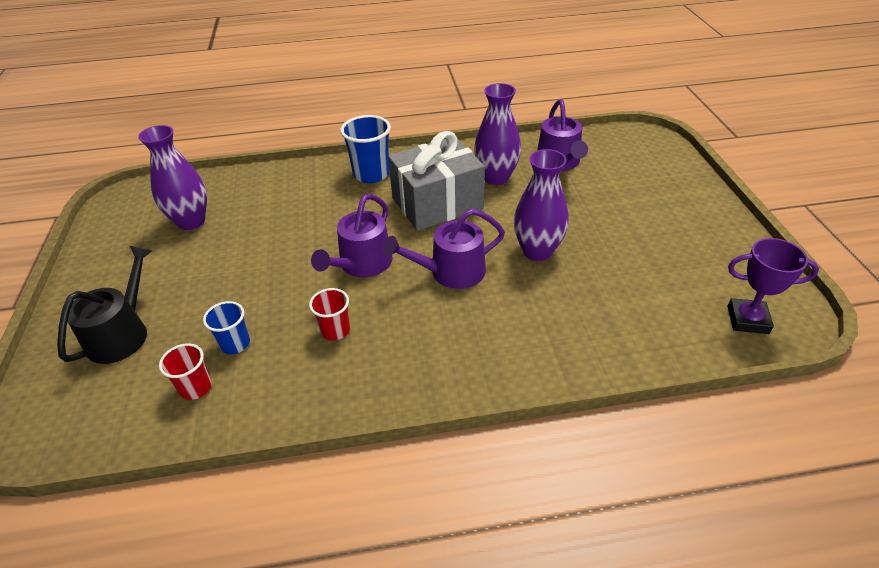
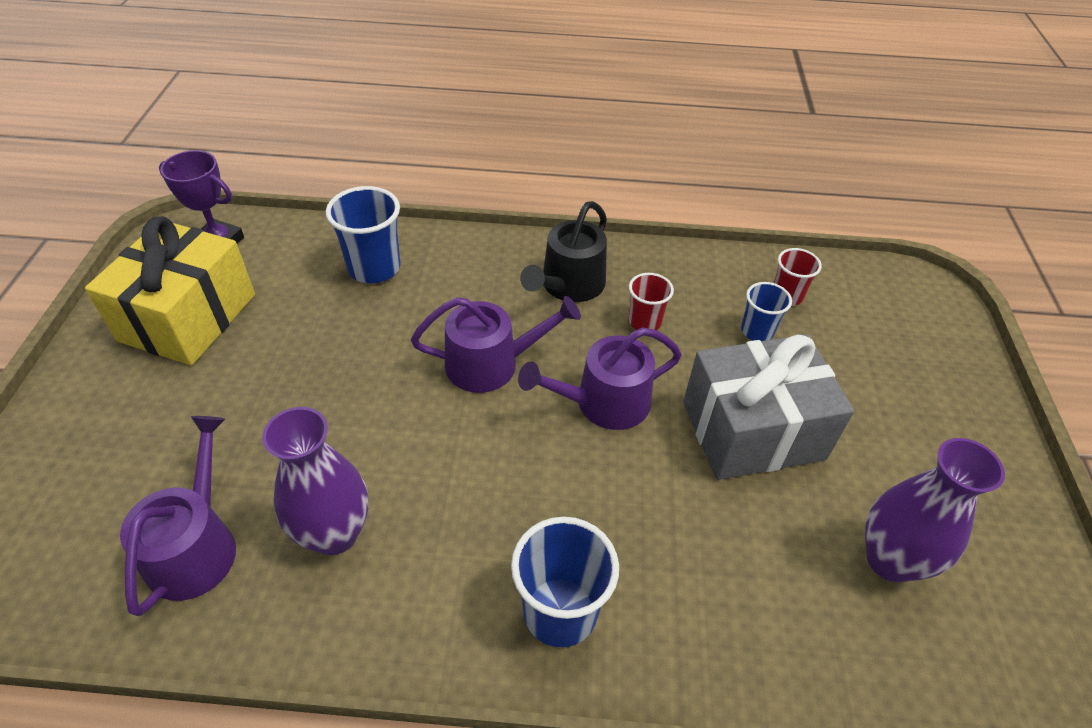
camera: 170 degrees left, 5 degrees up
black watering can [57,246,152,364] -> black watering can moved to [520,201,607,302]
purple watering can [311,194,393,277] -> purple watering can turned 150 degrees counterclockwise [518,327,682,430]
grey gift [388,131,485,231] -> grey gift moved to [683,334,854,480]
purple vase [514,149,569,261] -> none
none -> yellow gift [85,216,255,366]
none -> blue cup [326,186,401,283]

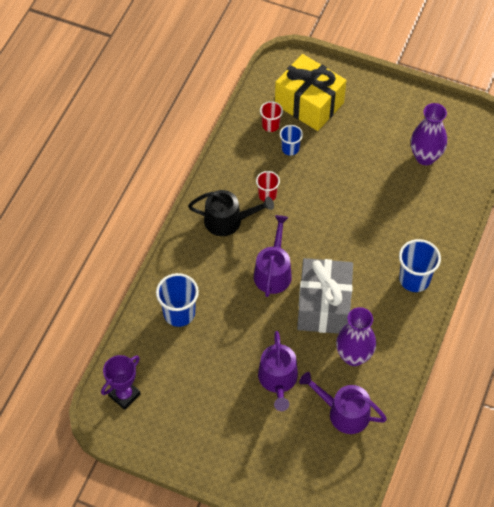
camera: 70 degrees left, 10 degrees up
yellow gift [85,216,255,366] -> yellow gift moved to [275,54,346,131]
purple watering can [518,327,682,430] -> purple watering can moved to [258,331,298,411]
black watering can [520,201,607,302] -> black watering can turned 45 degrees counterclockwise [188,190,274,236]
grey gift [683,334,854,480] -> grey gift moved to [297,258,353,334]

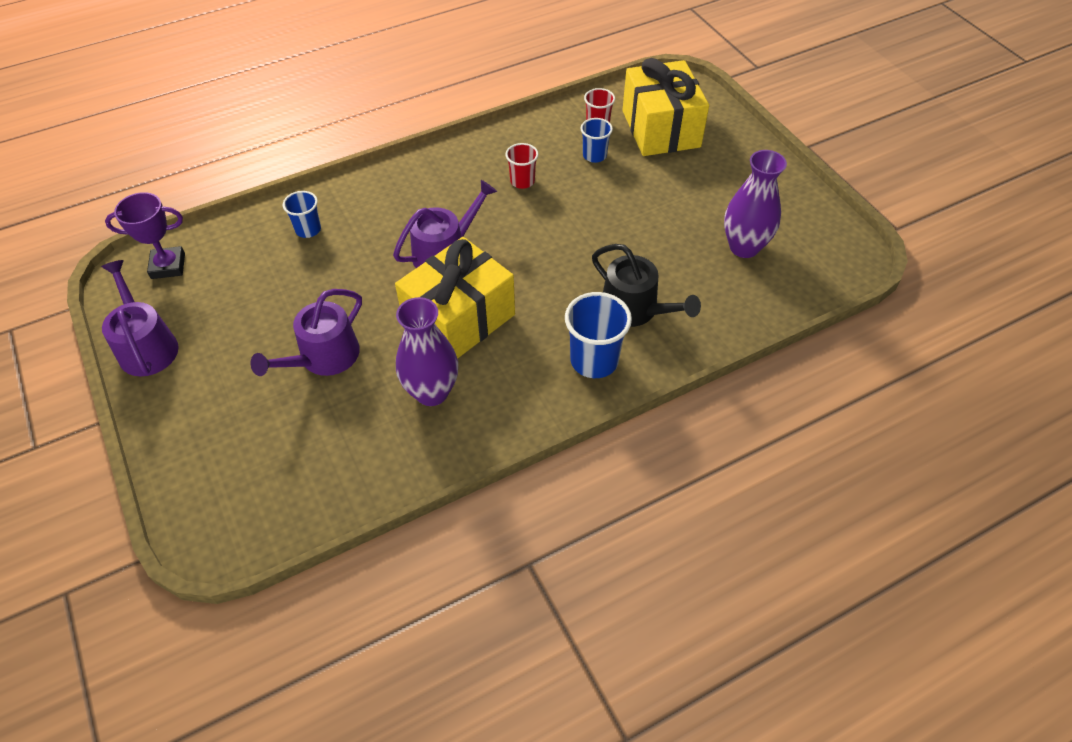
camera: 40 degrees right, 5 degrees down
blue cup [156,273,199,327] -> blue cup [283,191,321,238], size x0.60
black watering can [188,190,274,236] -> black watering can moved to [592,244,701,327]
grey gift [297,258,353,334] -> yellow gift [395,237,515,359]
purple watering can [299,372,387,434] -> purple watering can moved to [101,260,179,377]

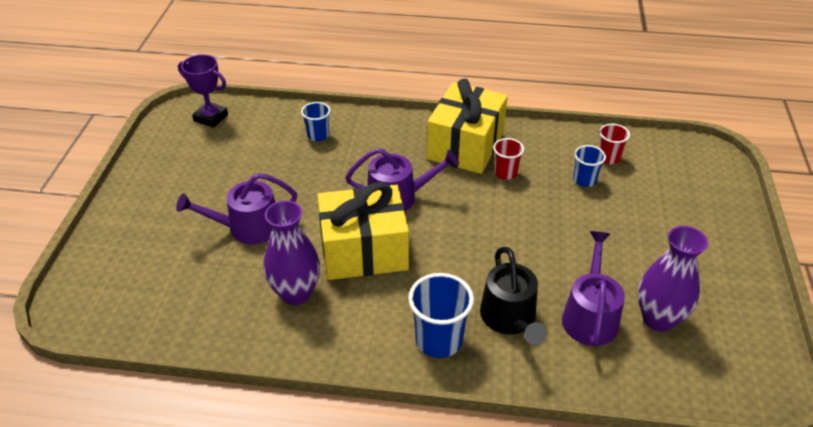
camera: 35 degrees right, 10 degrees down
purple watering can [101,260,179,377] -> purple watering can moved to [562,231,625,347]
yellow gift [622,58,709,156] -> yellow gift moved to [427,78,508,174]

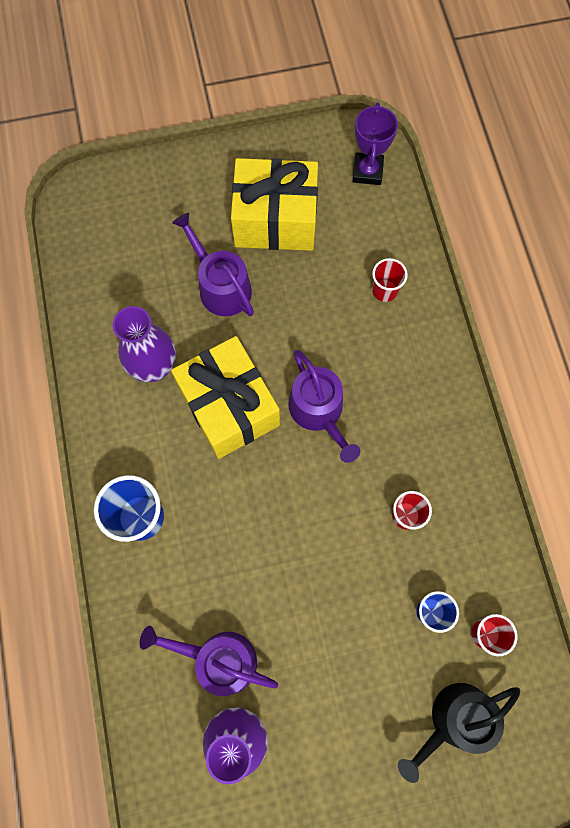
camera: 70 degrees right, 30 degrees up
blue cup [301,102,331,142] -> red cup [372,258,408,302]
yellow gift [427,78,508,174] -> yellow gift moved to [231,158,318,251]
black watering can [480,247,547,345] -> black watering can moved to [398,683,520,783]
purple watering can [562,231,625,347] -> purple watering can turned 150 degrees counterclockwise [140,626,278,696]

